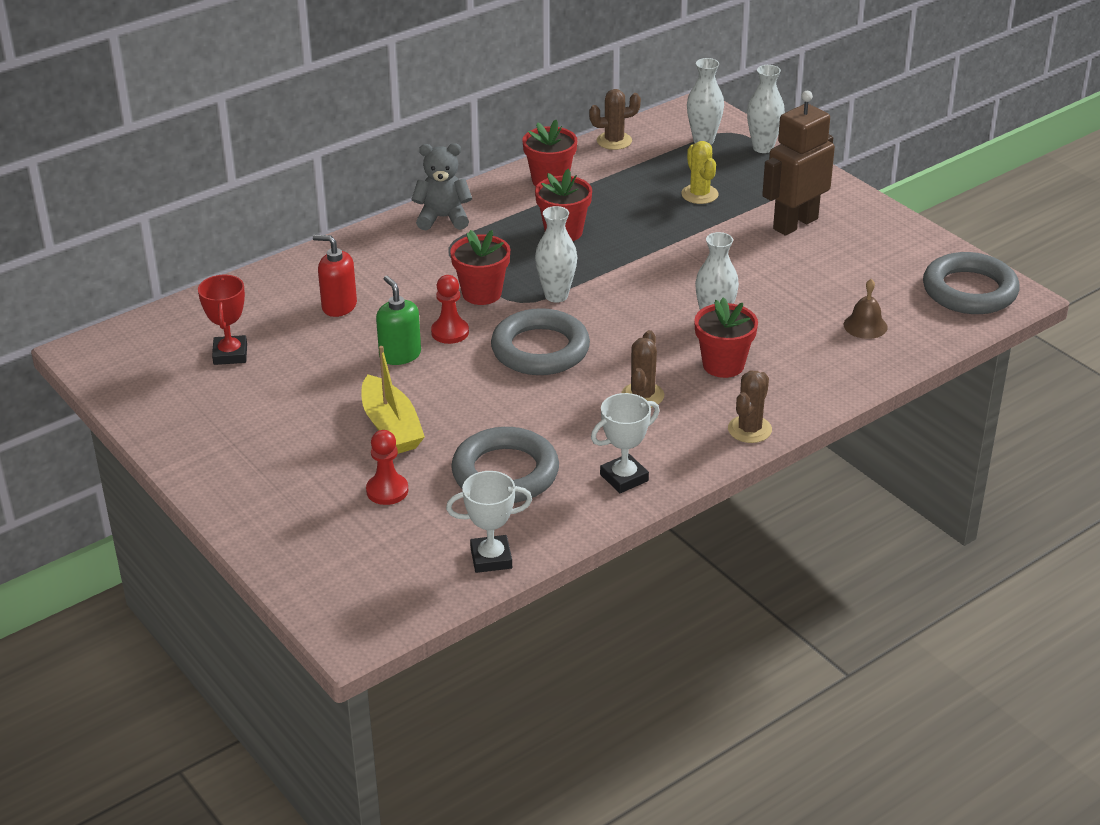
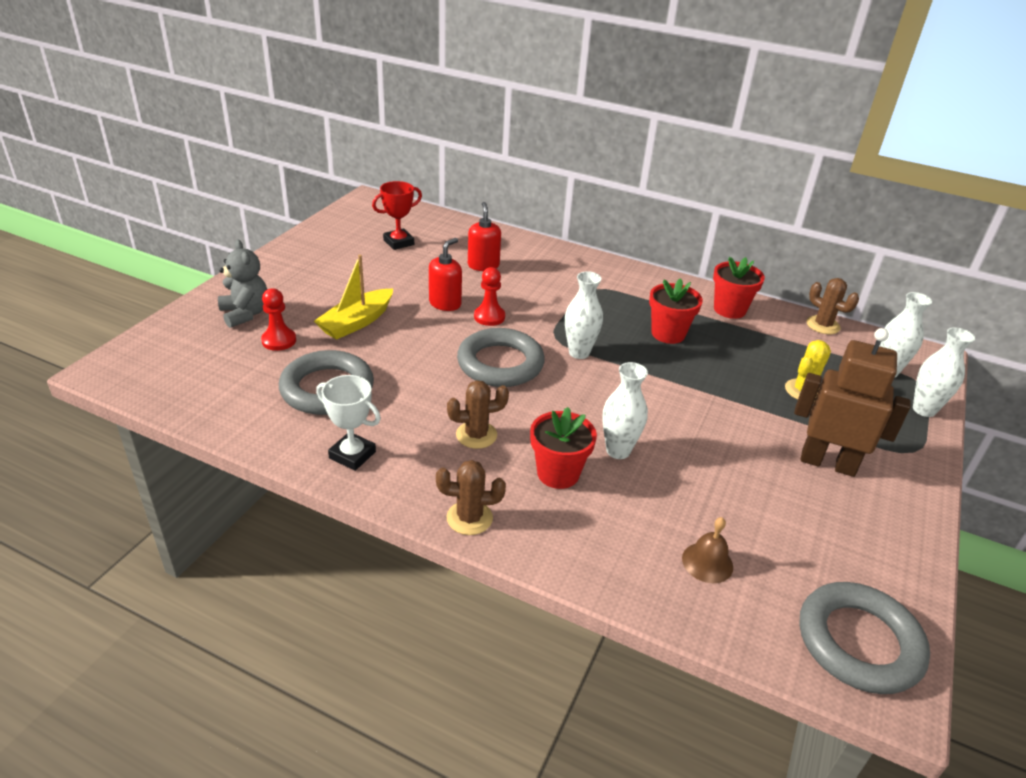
camera: 60 degrees right, 0 degrees up
green soap dispenser [376,276,421,365] -> red soap dispenser [429,238,462,311]
grey teddy bear [411,143,472,231] -> grey teddy bear moved to [218,240,267,328]
white trophy [446,471,532,573] -> none
red flower pot [450,230,510,305] -> none

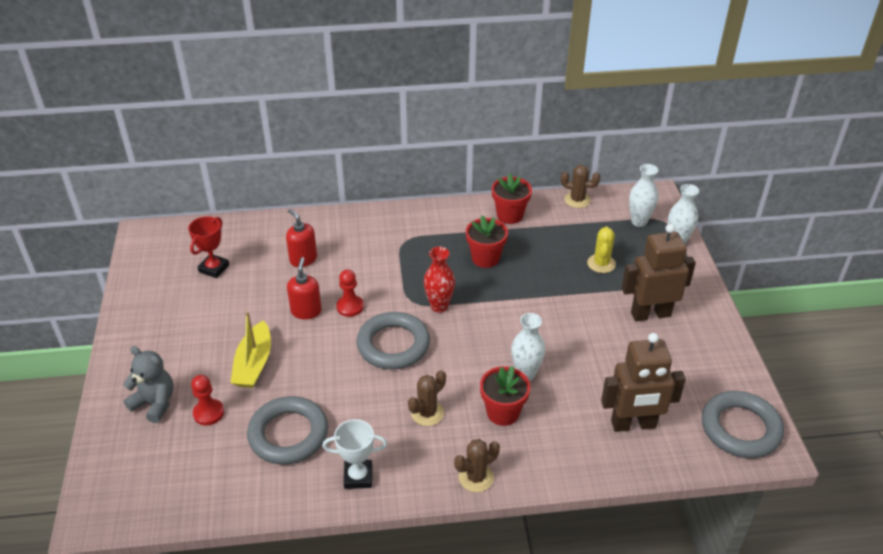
camera: 30 degrees left, 5 degrees up
white vase [565,271,603,359] -> red vase [424,247,455,313]
brown bell [682,517,733,583] -> brown robot [601,333,686,432]

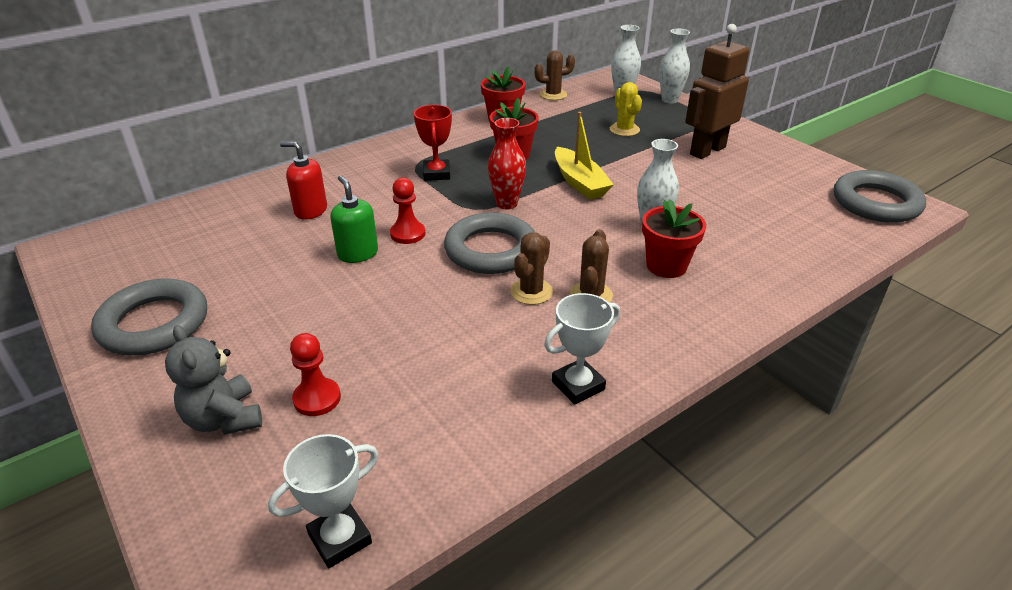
camera: 30 degrees left, 5 degrees down
grey teddy bear [123,346,174,423] -> grey teddy bear turned 120 degrees counterclockwise [165,325,262,435]
red trophy [188,216,229,278] -> red trophy moved to [414,105,452,181]
yellow boat [230,311,271,388] -> yellow boat moved to [555,112,614,200]
grey ring [247,396,328,465] -> grey ring moved to [91,278,207,355]
red soap dispenser [287,257,322,319] -> green soap dispenser [330,175,378,263]
brown cactus [454,439,500,492] -> brown cactus moved to [510,233,553,305]
brown robot [601,333,686,432] -> none
none -> white trophy [268,434,378,568]

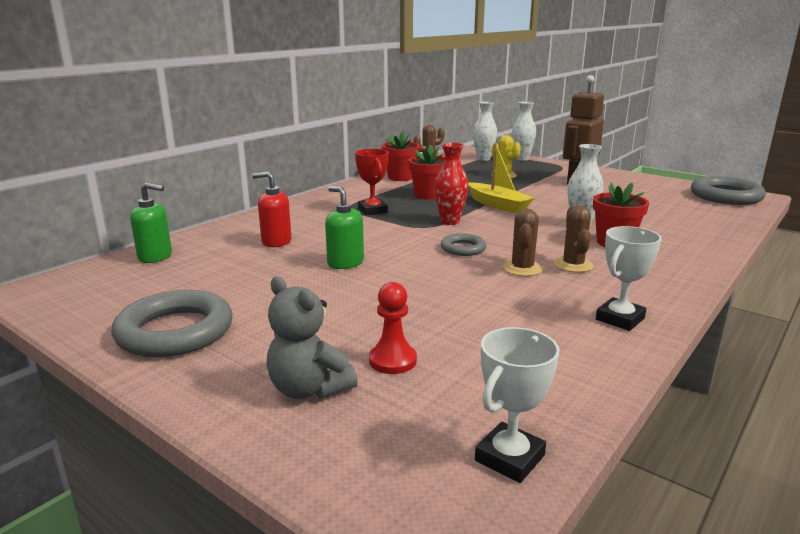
camera: 15 degrees left, 15 degrees down
red pawn [390,178,425,244] -> none
grey ring [444,212,535,274] -> grey ring [441,233,487,256], size x0.54
none -> green soap dispenser [130,183,172,263]

